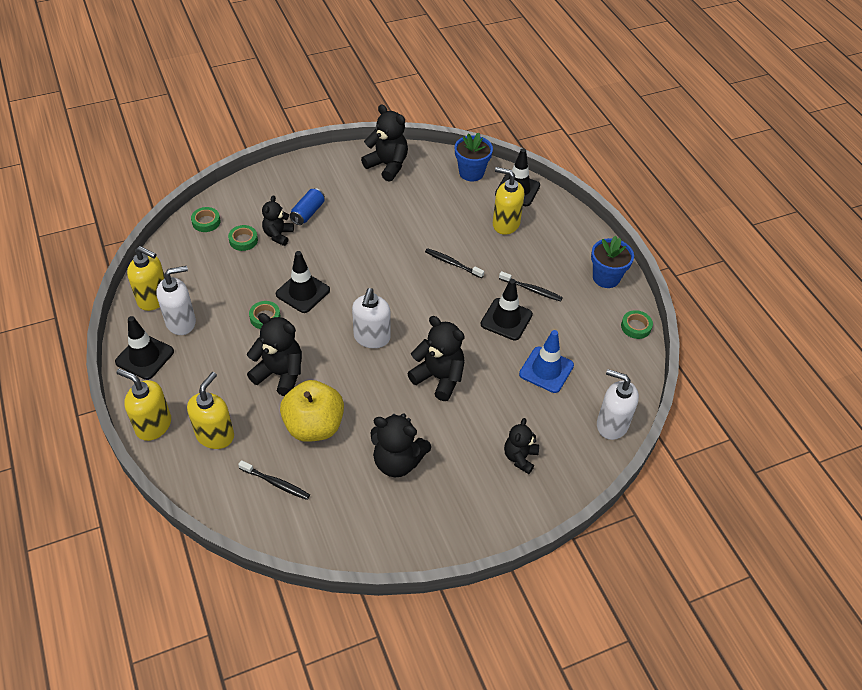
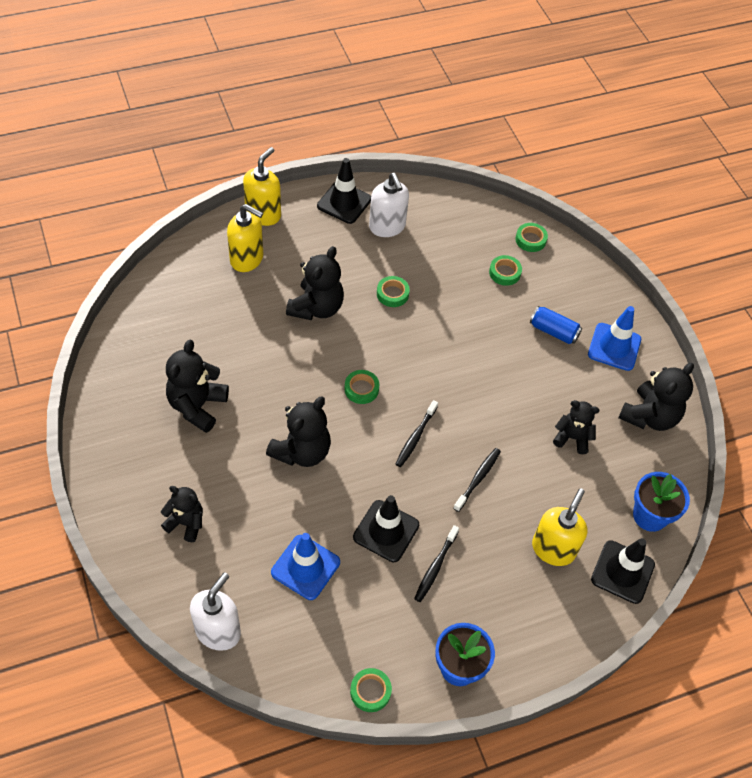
camera: 90 degrees right, 5 degrees up
yellow soap dispenser [127,246,165,311] -> none
black toothbrush [238,460,310,500] -> black toothbrush moved to [396,400,438,467]
black teddy bear [262,195,294,246] -> black teddy bear moved to [553,400,599,454]
black traffic cone [276,251,330,313] -> none
yellow apple [280,380,344,442] -> none
white soap dispenser [352,288,391,348] -> green tape [345,370,379,404]
none -> blue traffic cone [588,306,641,371]

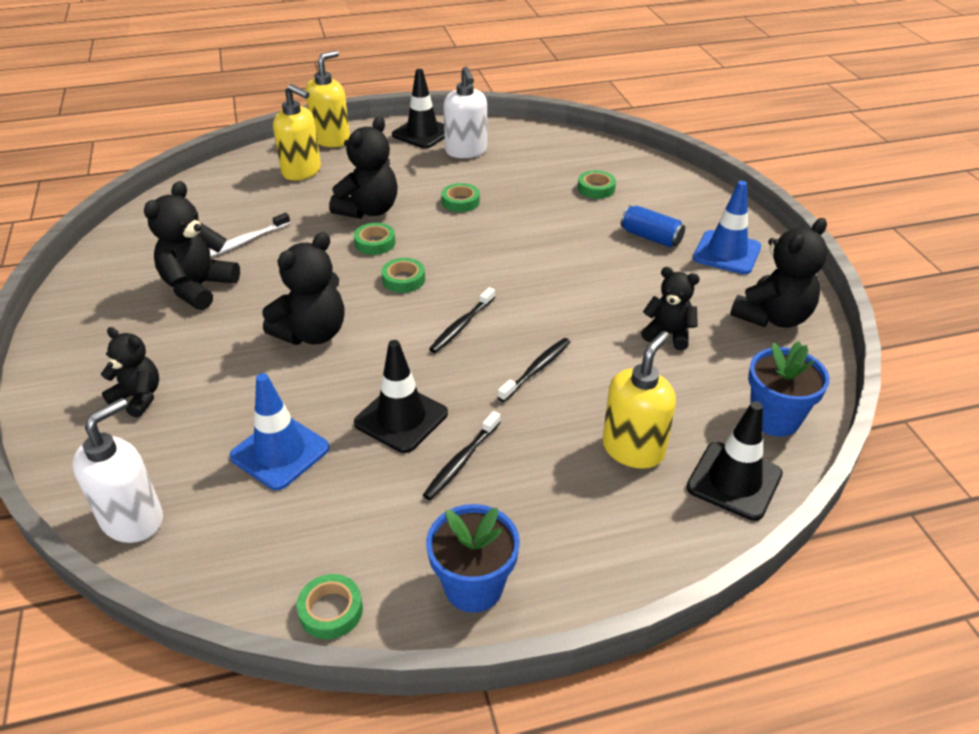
camera: 10 degrees right, 15 degrees down
green tape [515,223,548,252] -> green tape moved to [354,223,395,255]
none -> white toothbrush [210,213,290,257]

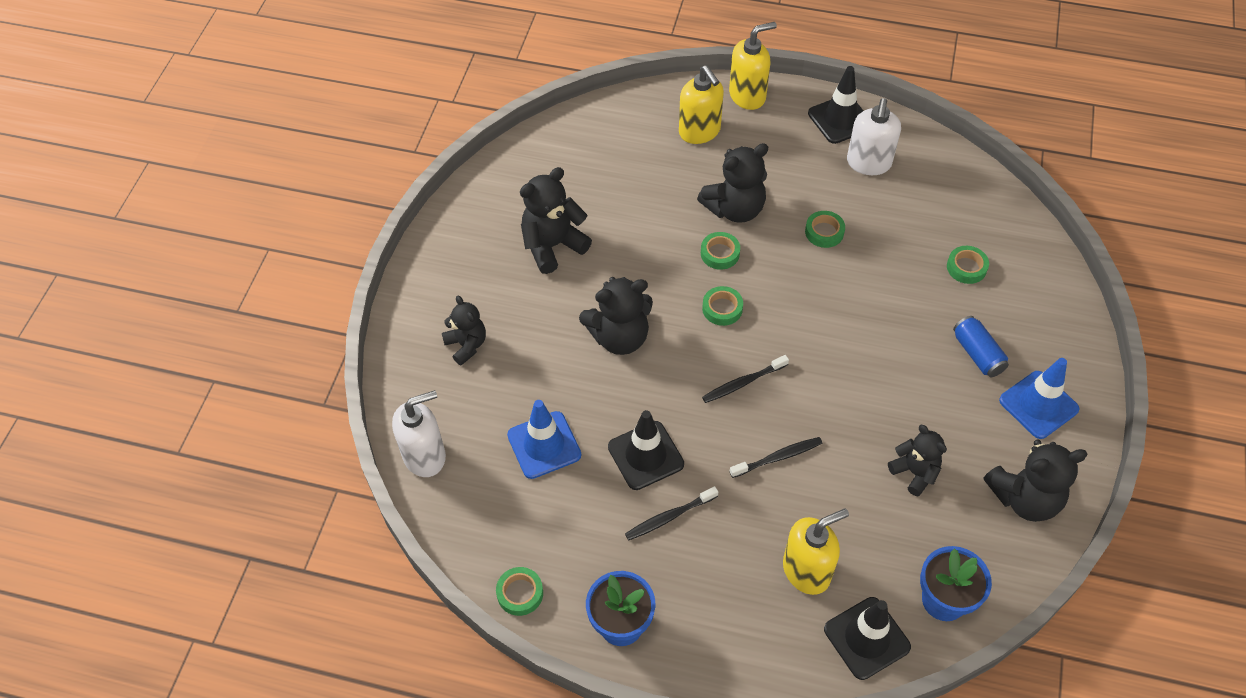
camera: 30 degrees right, 15 degrees up
white toothbrush [210,213,290,257] -> none

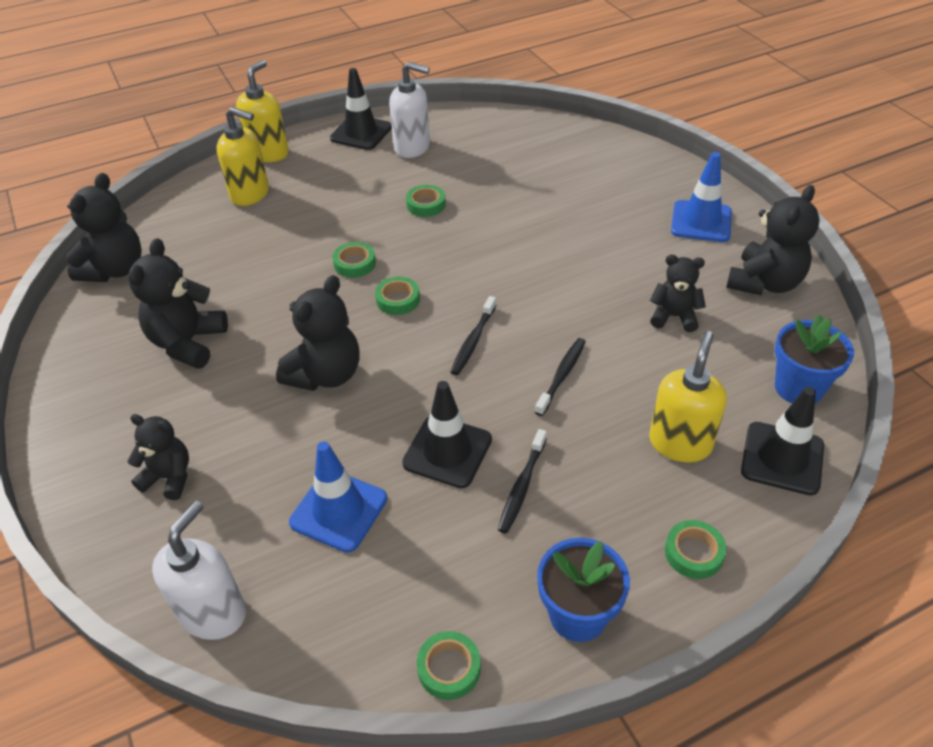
camera: 40 degrees left, 10 degrees down
black teddy bear [697,143,768,223] -> black teddy bear moved to [66,173,142,282]
white soap dispenser [847,98,901,175] -> white soap dispenser turned 45 degrees counterclockwise [389,62,430,158]
green tape [947,246,989,284] -> green tape moved to [665,520,726,579]
blue can [953,316,1009,377] -> none

